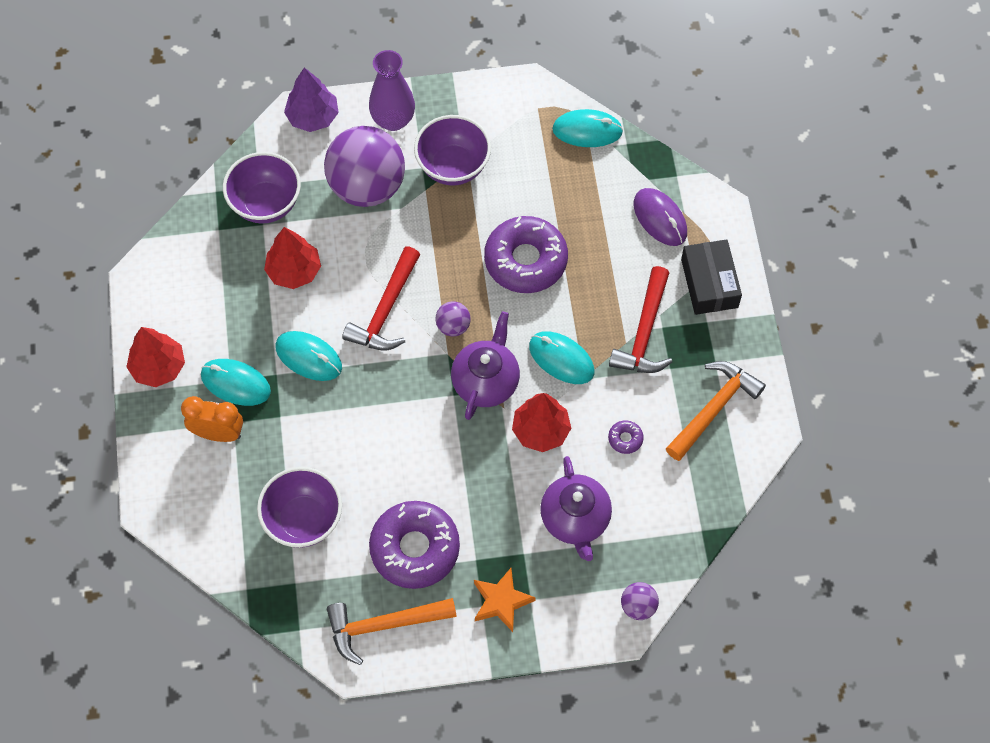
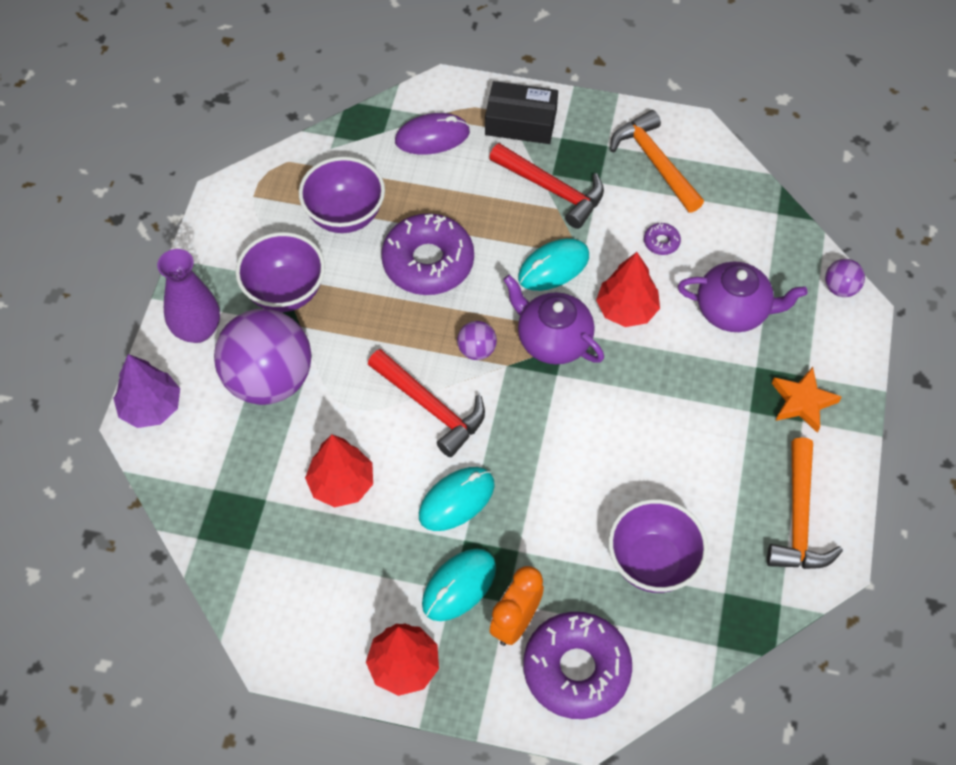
camera: 70 degrees left, 5 degrees down
purple bowl [223,152,301,224] -> purple bowl moved to [299,157,385,233]
purple donut [369,501,460,589] -> purple donut moved to [523,612,632,719]
turquoise mouse [552,109,623,147] -> none

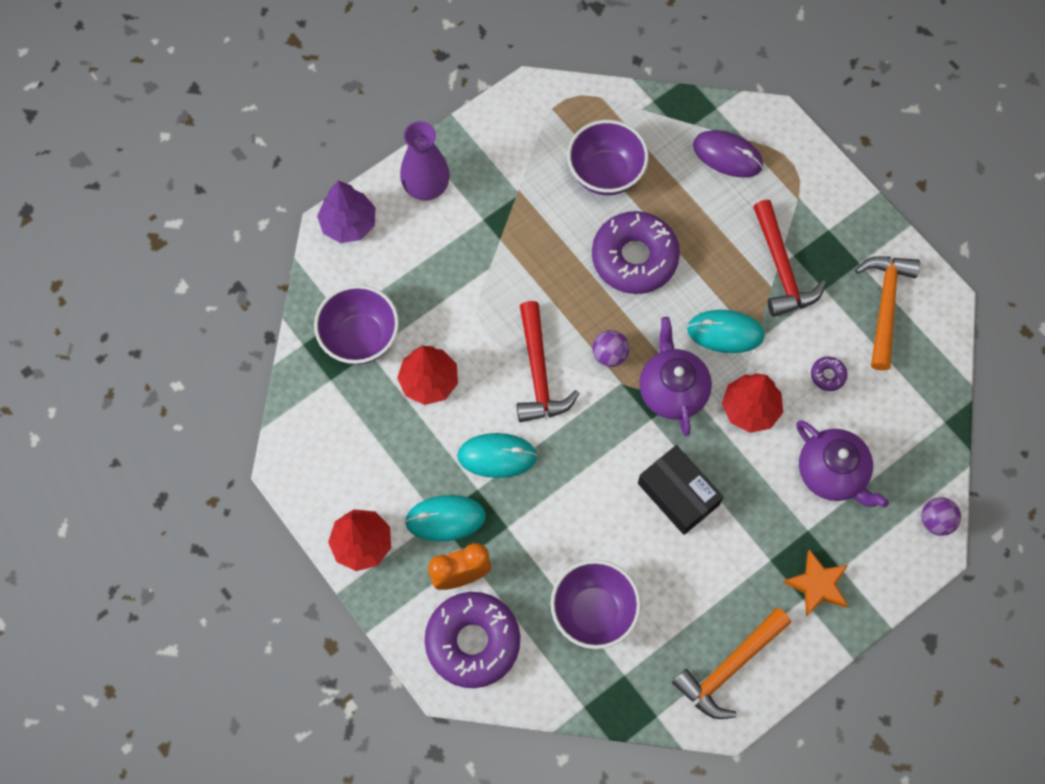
camera: 40 degrees right, 10 degrees up
purple ball [214,309,311,405] -> none
purple bowl [236,232,325,312] -> purple bowl moved to [314,285,399,365]
black box [485,81,558,144] -> black box moved to [638,445,723,535]

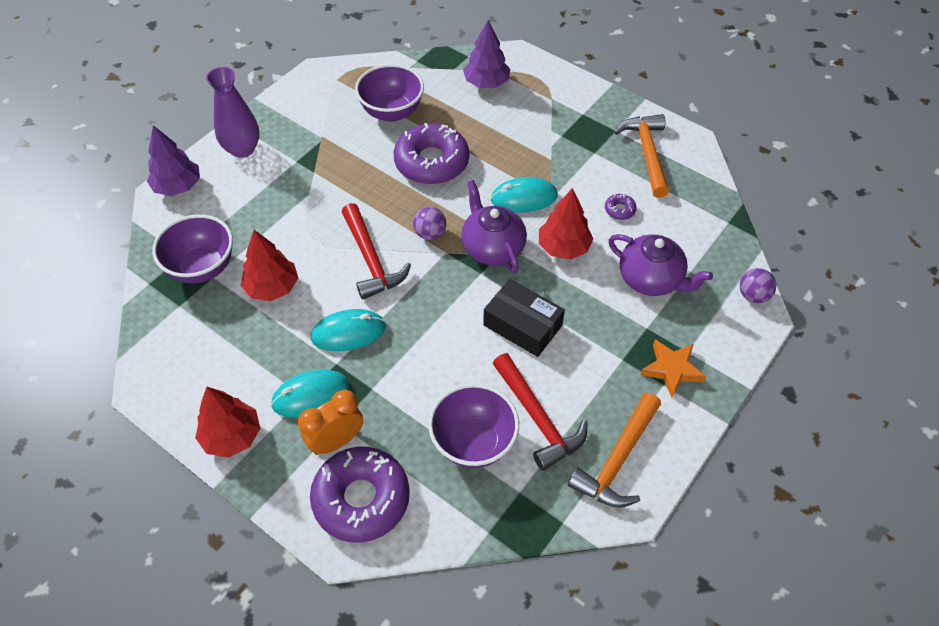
camera: 15 degrees left, 15 degrees down
purple mouse [693,130,763,178] -> purple tree [463,20,510,88]
red hammer [753,200,826,317] -> red hammer moved to [493,353,587,471]

